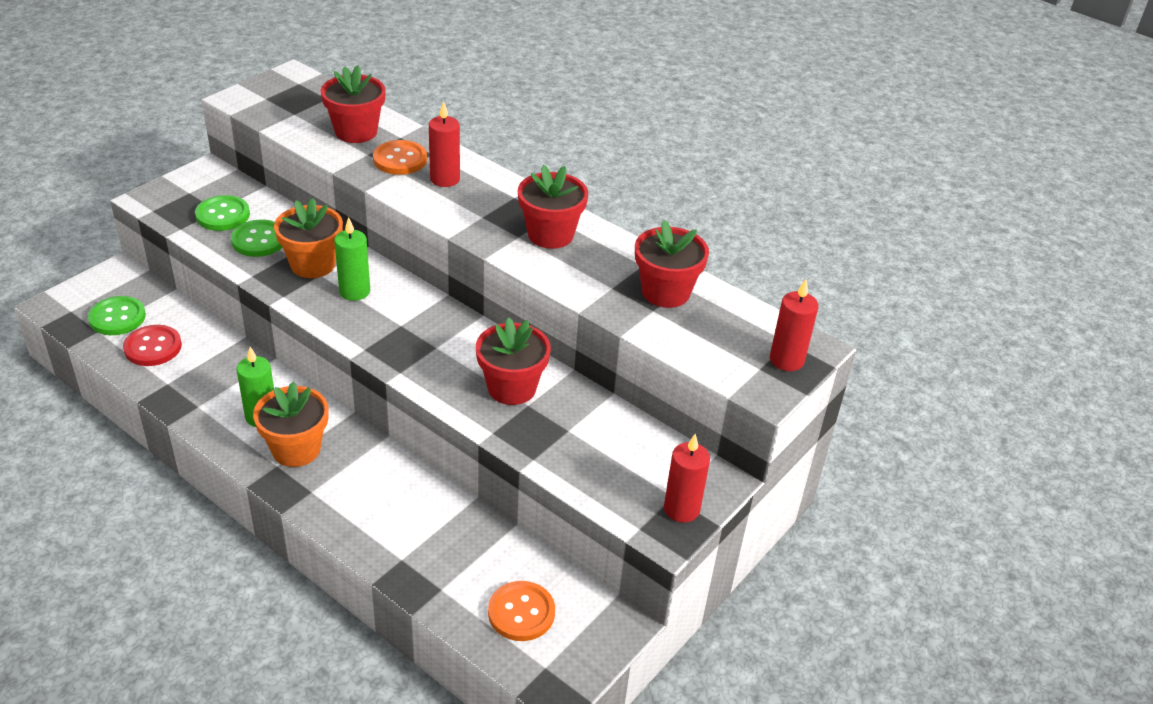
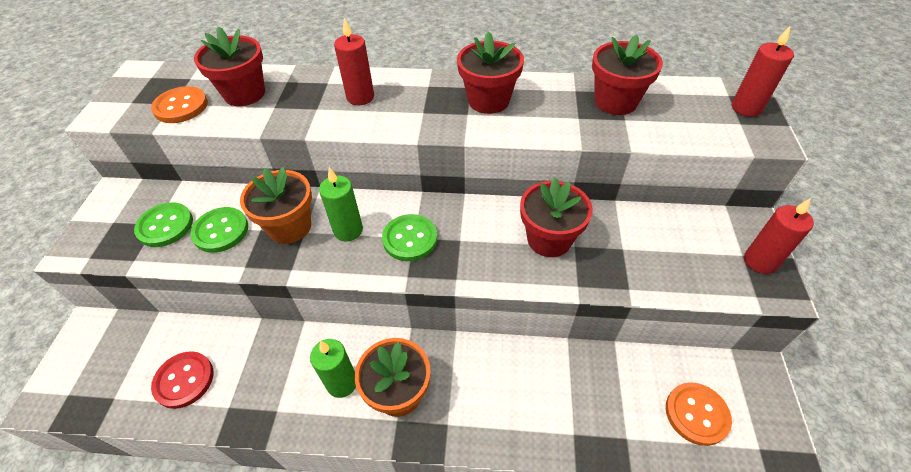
camera: 30 degrees left, 10 degrees up
green button [88,296,146,335] -> green button moved to [382,214,437,261]
orange button [373,140,427,175] -> orange button moved to [151,86,208,123]

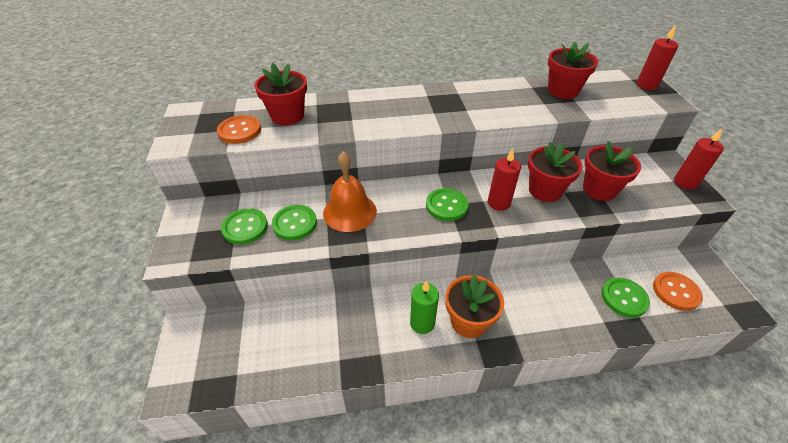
camera: 15 degrees left, 5 degrees down
red button [151,351,213,409] -> none
orange flower pot [240,167,312,244] -> orange bell [323,151,377,232]
green candle [319,167,363,241] -> none
red candle [334,18,374,105] -> red candle moved to [488,149,521,211]
red flower pot [457,31,524,114] -> red flower pot moved to [583,141,641,201]
none -> green button [602,278,650,318]

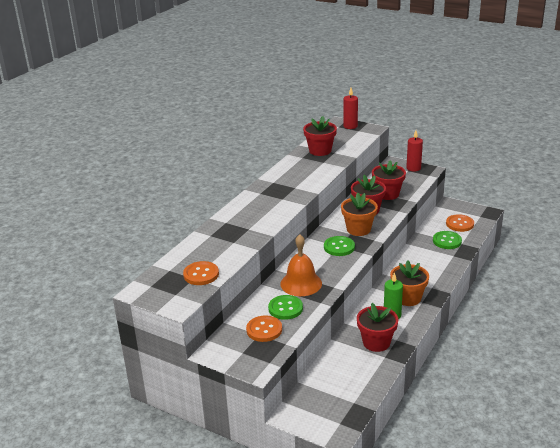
camera: 50 degrees left, 15 degrees down
green button [221,208,268,244] -> orange button [246,315,282,342]
red flower pot [254,63,307,126] -> red flower pot moved to [357,303,398,352]
red candle [488,149,521,211] -> orange flower pot [341,193,378,236]

